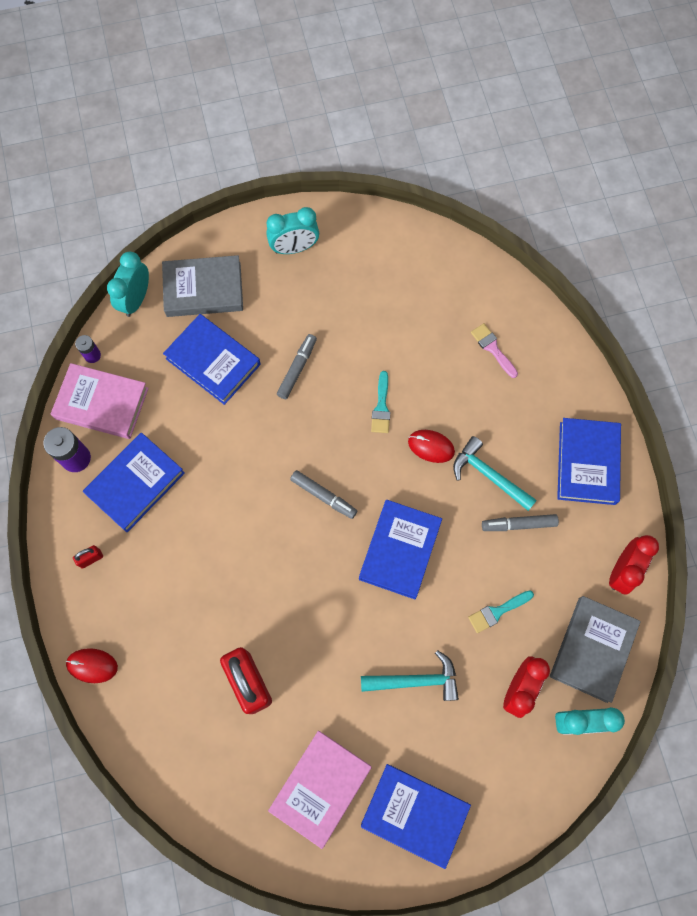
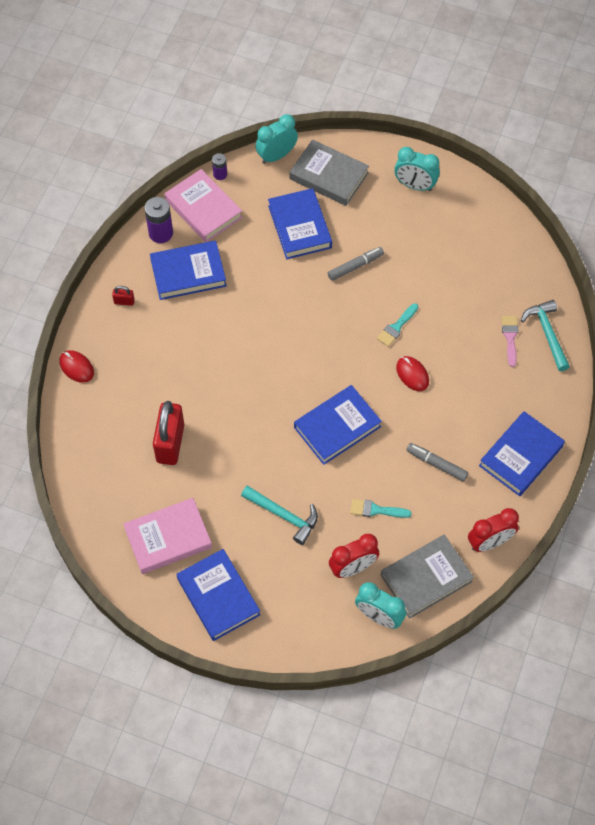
camera: 35 degrees right, 10 degrees down
grey marker [290,470,357,519] -> none
turquoise hammer [453,436,537,511] -> turquoise hammer moved to [521,300,570,371]

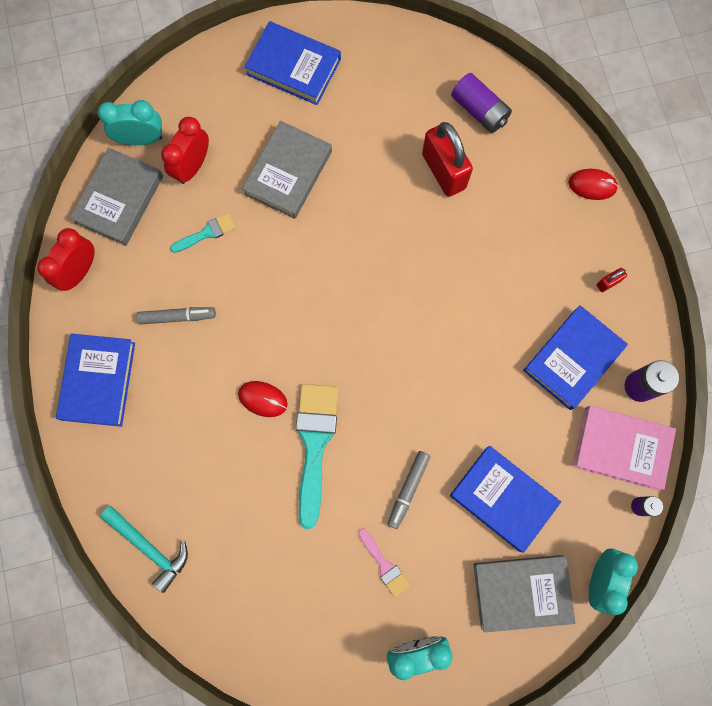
camera: 145 degrees right, 15 degrees up
pink book [123,498,212,574] -> none
turquoise hammer [241,486,318,545] -> grey book [242,121,332,219]
blue book [294,385,382,465] -> none
turquoise brush [377,303,418,347] -> turquoise brush [296,384,338,529], size x1.98
pink brush [502,316,518,367] -> pink brush moved to [358,528,410,597]
none -> purple battery [451,73,512,133]

